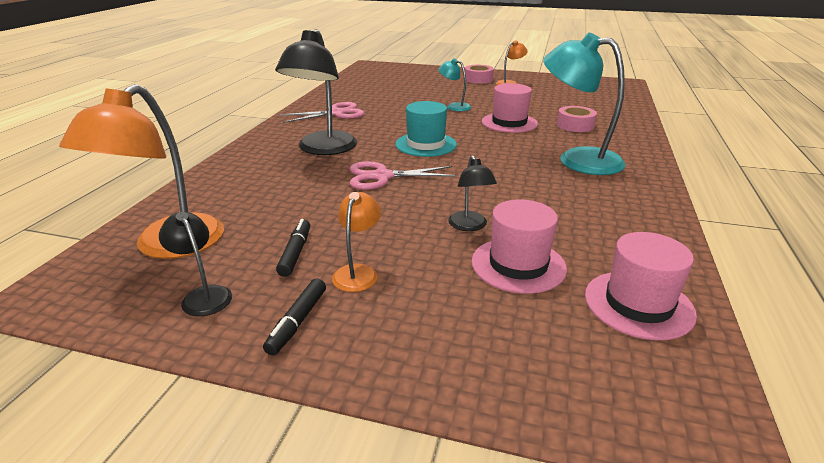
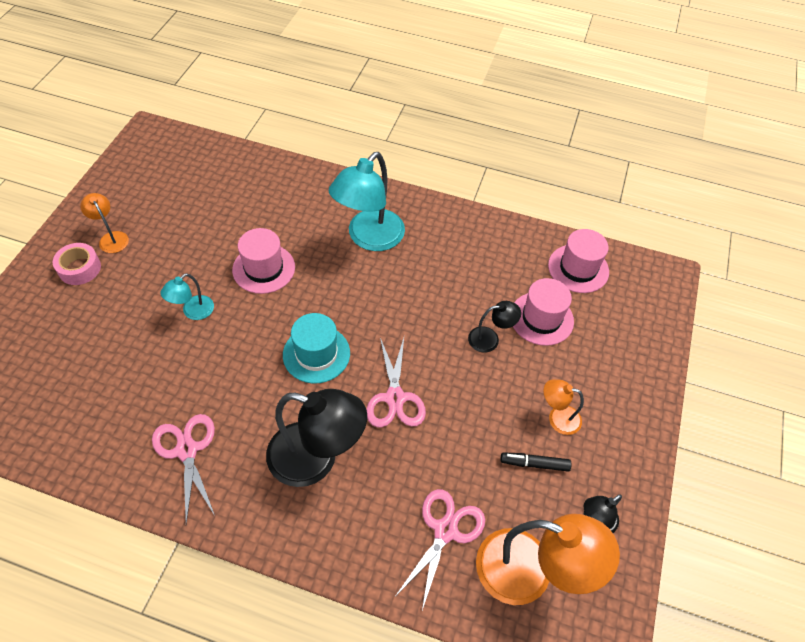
camera: 90 degrees left, 25 degrees up
black marker [263,279,326,355] -> none
pink tape [557,106,597,132] -> none
none -> pink scissors [396,489,485,610]

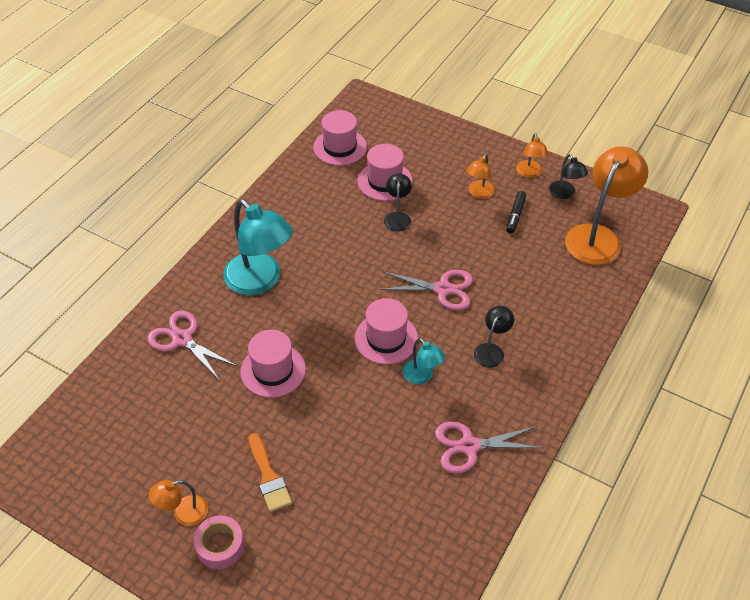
camera: 75 degrees left, 5 degrees down
turquoise lamp [160,273,214,320] -> turquoise lamp moved to [403,338,445,384]
black lamp [266,389,367,487] -> black lamp [474,306,514,368], size x0.50
turquoise hat [283,313,350,383] -> pink hat [355,298,418,365]
pink scissors [396,489,485,610] -> pink scissors moved to [147,311,237,381]
none -> orange brush [249,433,292,512]
none -> orange lamp [516,133,548,178]

